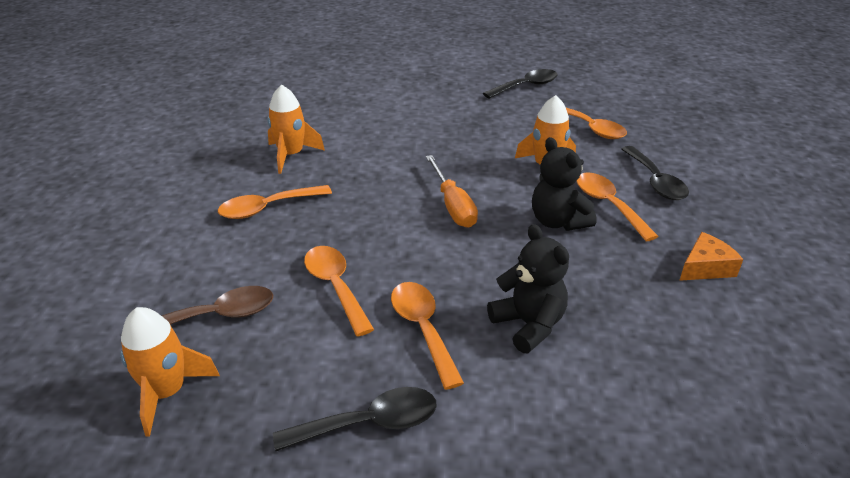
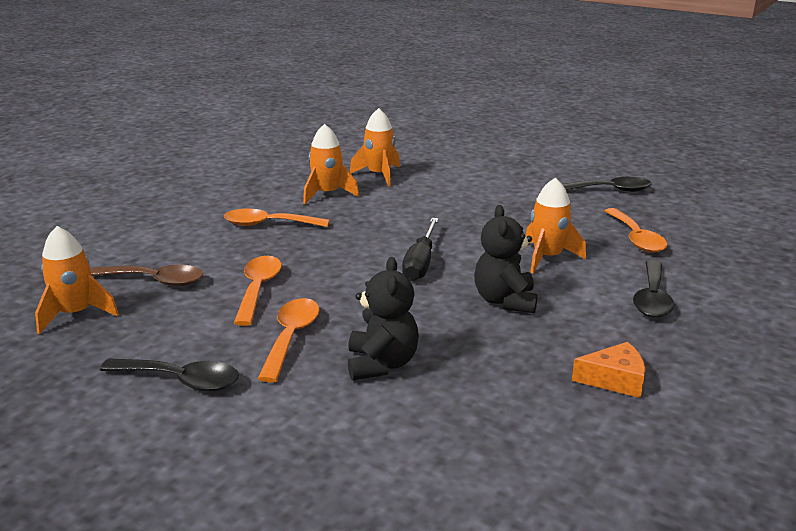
camera: 30 degrees right, 10 degrees down
orange screwdriver [426,155,478,228] -> black screwdriver [402,218,439,281]
orange spoon [576,172,659,242] -> none
none -> orange rocket [350,108,400,187]

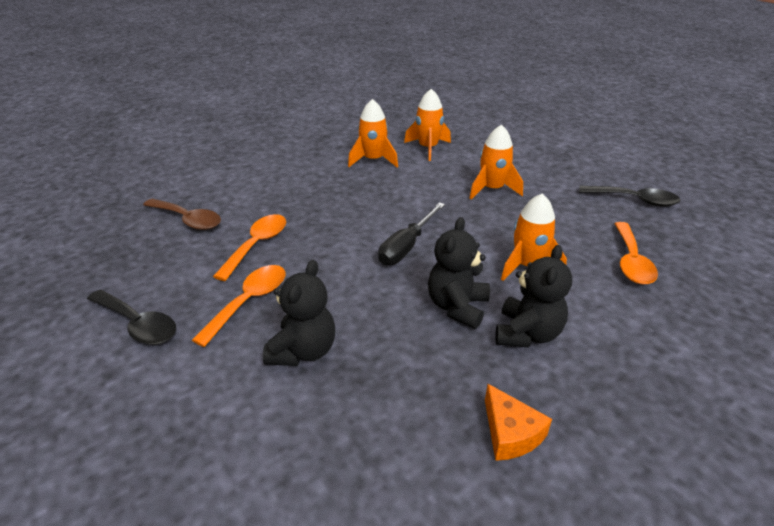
camera: 20 degrees right, 10 degrees up
orange rocket [35,226,119,334] -> orange rocket moved to [469,125,523,199]
orange spoon [224,209,329,227] -> none
orange cheese [572,342,645,398] -> orange cheese turned 45 degrees clockwise [485,384,552,461]
black spoon [633,260,674,318] -> none
none -> black teddy bear [495,245,572,348]

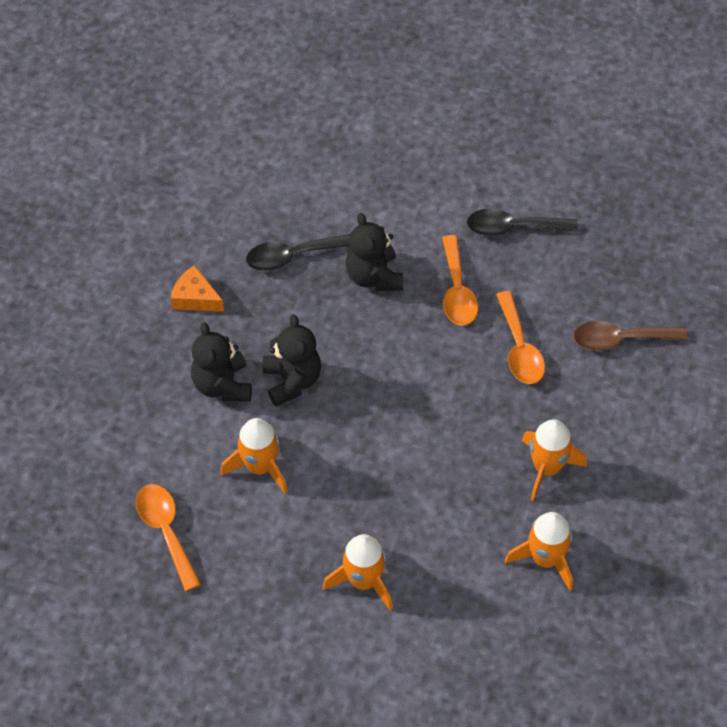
camera: 145 degrees right, 20 degrees up
black screwdriver [378,202,445,265] -> none
orange rocket [404,89,451,161] -> orange rocket moved to [522,419,587,501]
black spoon [579,186,680,207] -> black spoon moved to [246,234,351,271]

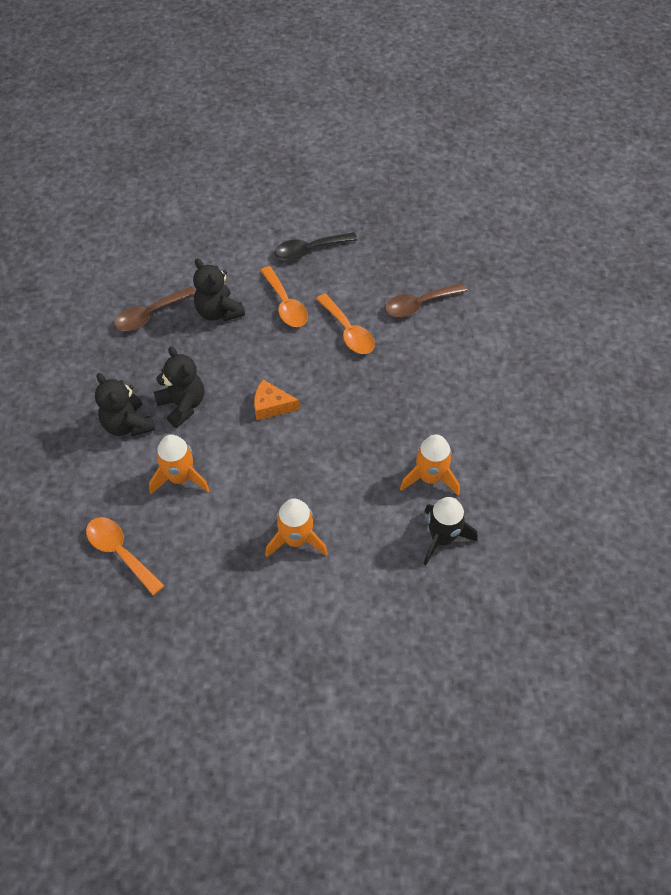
camera: 20 degrees left, 0 degrees up
orange cheese [171,265,224,312] -> orange cheese moved to [254,380,299,420]
black spoon [246,234,351,271] -> brown spoon [114,286,196,331]
orange rocket [522,419,587,501] -> none
none -> black rocket [424,497,477,565]

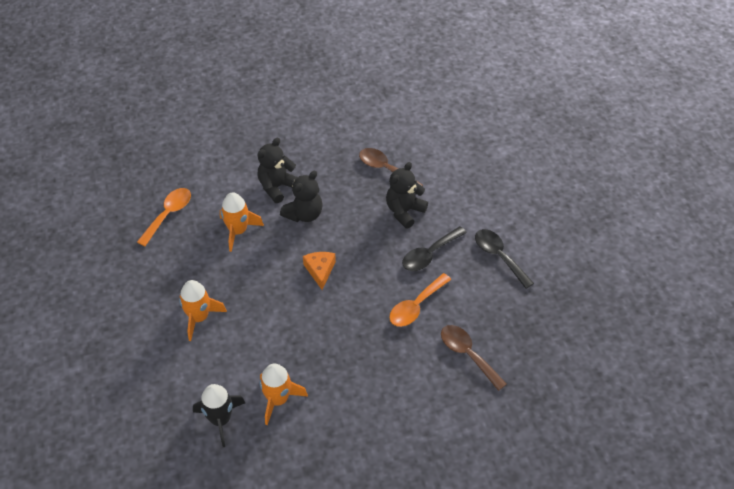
camera: 75 degrees right, 5 degrees down
orange spoon [260,266,308,327] -> black spoon [402,226,467,271]

